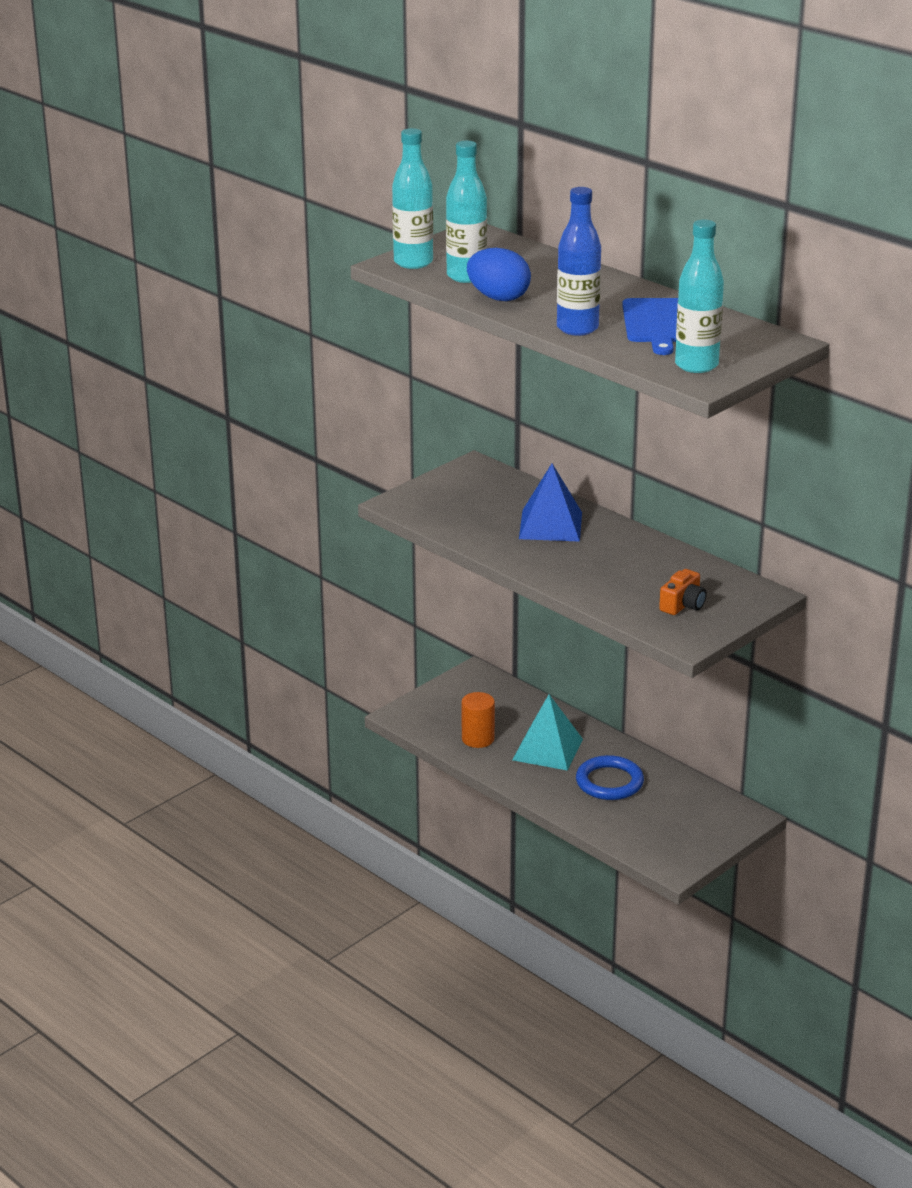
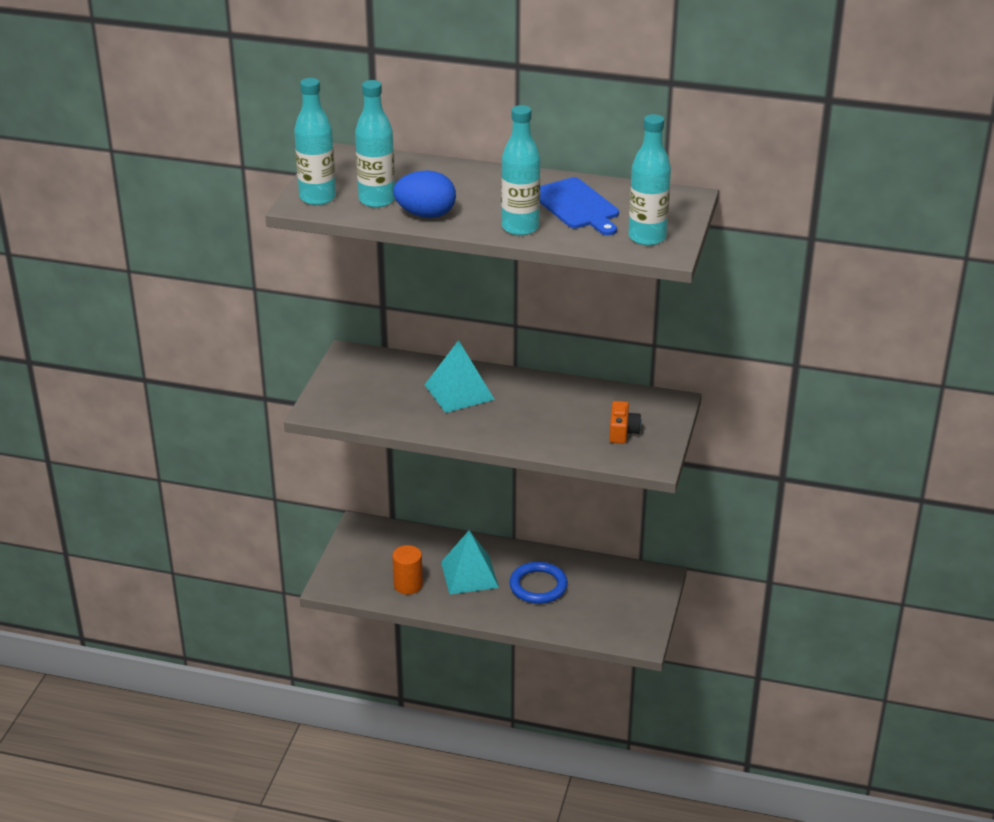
camera: 30 degrees left, 5 degrees up
blue pyramid [519,464,582,542] -> turquoise pyramid [425,340,495,413]
blue bottle [557,187,601,336] -> turquoise bottle [501,105,540,235]

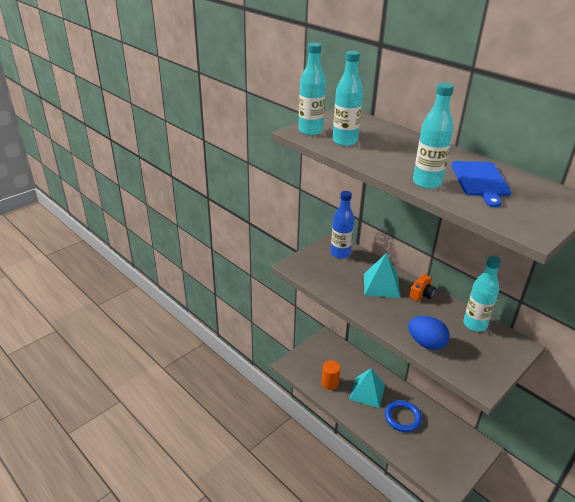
camera: 30 degrees right, 0 degrees up
blue egg [393,170,456,218] -> blue egg moved to [408,316,449,350]
orange camera [609,401,641,444] -> orange camera moved to [409,274,436,301]
turquoise bottle [628,114,671,246] -> turquoise bottle moved to [463,256,501,331]
none -> blue bottle [331,191,354,259]

